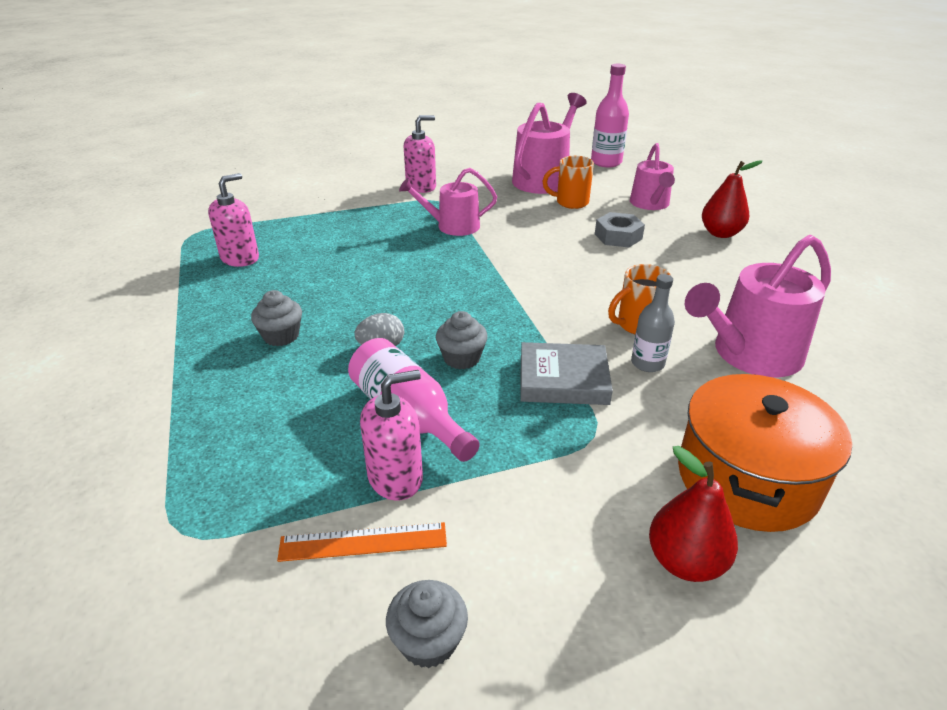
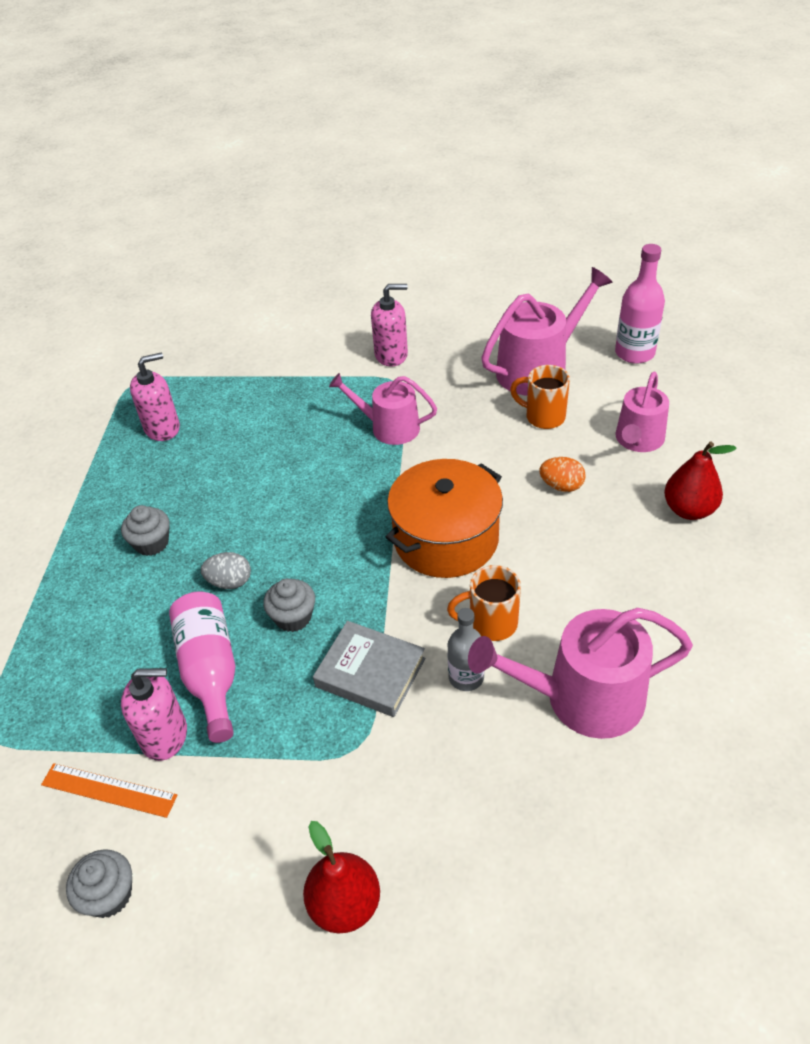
camera: 25 degrees right, 10 degrees up
grey nut [595,212,645,247] -> orange egg [539,457,586,492]
orange pot [678,374,852,532] -> orange pot moved to [386,459,503,578]

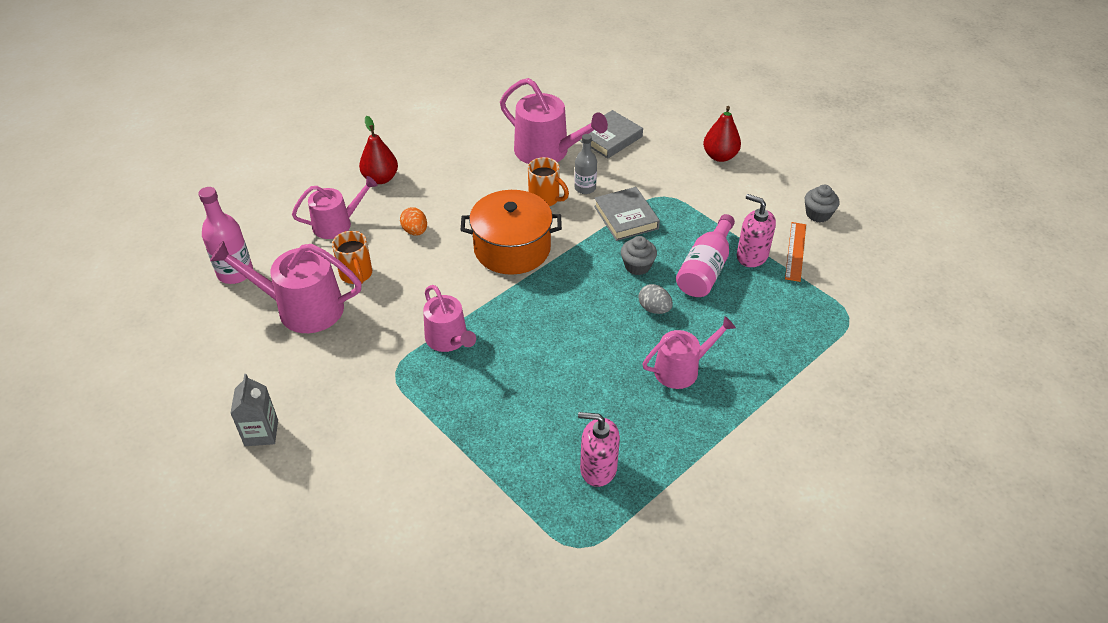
camera: 140 degrees left, 0 degrees up
orange ruler [41,763,178,818] -> orange ruler turned 45 degrees clockwise [785,222,806,282]
grey cupcake [121,505,170,556] -> pink watering can [643,316,736,389]
pink soap dispenser [371,284,408,366] -> none
none -> grey carton [230,374,278,446]
none -> grey book [579,110,643,158]

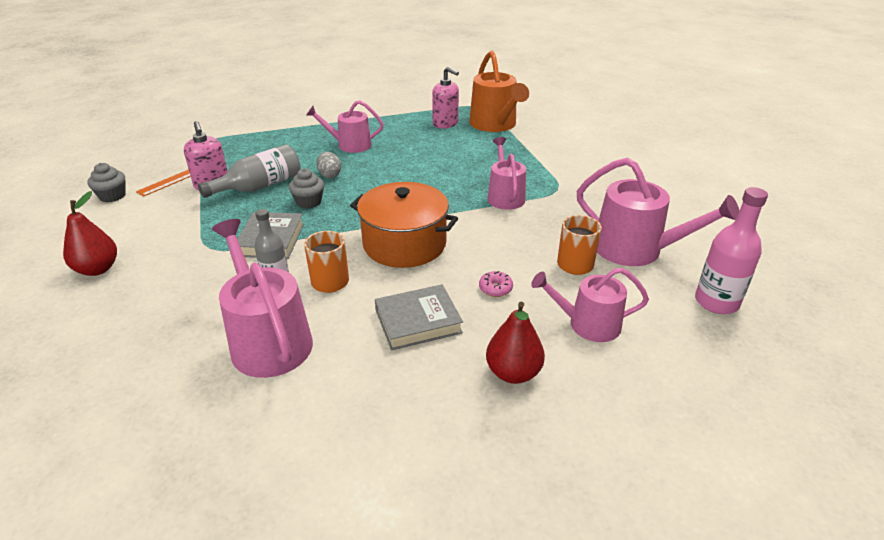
camera: 155 degrees left, 10 degrees down
grey carton [230,374,278,446] -> none
orange egg [400,207,427,235] -> pink donut [479,271,513,297]
grey book [579,110,643,158] -> grey book moved to [375,284,463,350]
pink bottle [676,214,735,297] -> grey bottle [198,144,300,198]
none -> orange watering can [469,51,529,132]

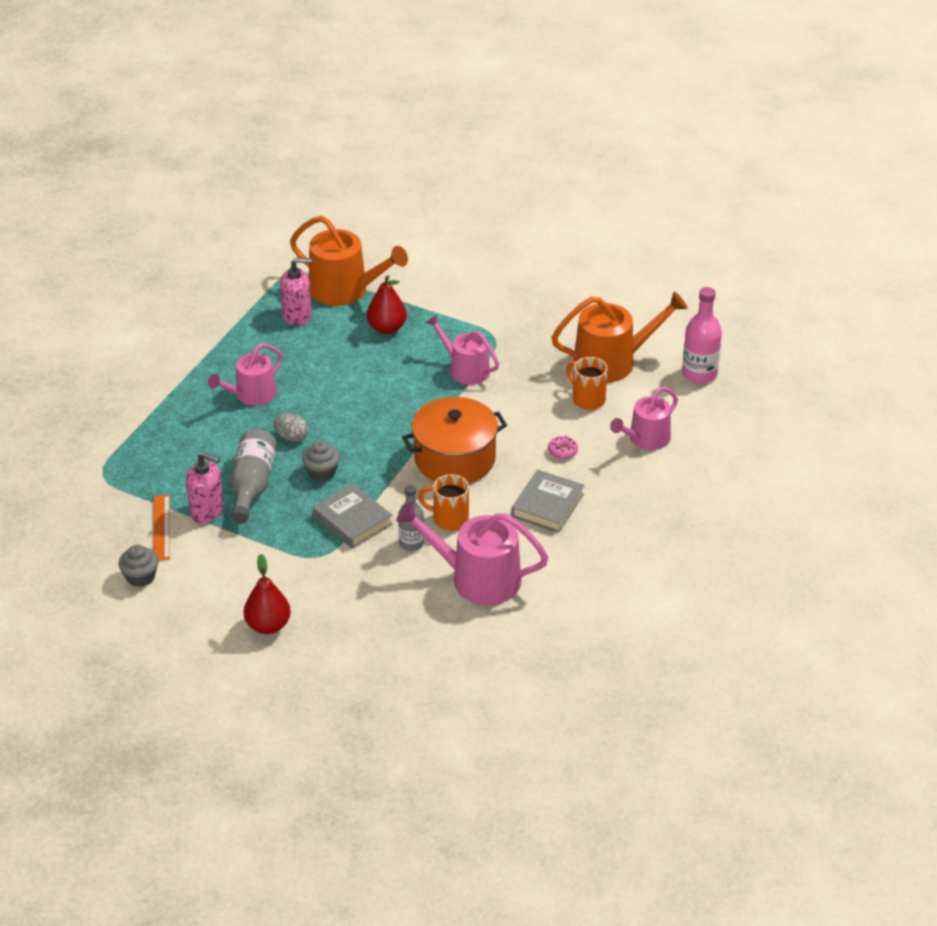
camera: 45 degrees left, 5 degrees up
red pear [486,302,545,384] -> red pear moved to [367,275,407,334]
pink watering can [577,158,739,266] -> orange watering can [551,292,688,383]

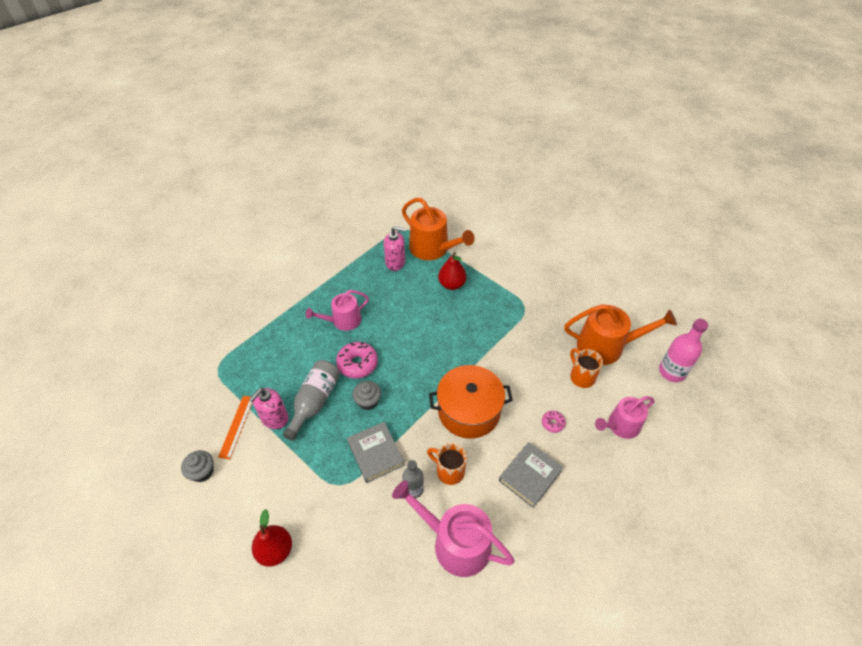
camera: 15 degrees right, 10 degrees up
pink soap dispenser [186,452,224,524] -> pink soap dispenser turned 90 degrees clockwise [249,388,289,429]
grey egg [273,413,308,442] -> pink donut [336,342,378,378]
pink watering can [426,315,499,385] -> none

